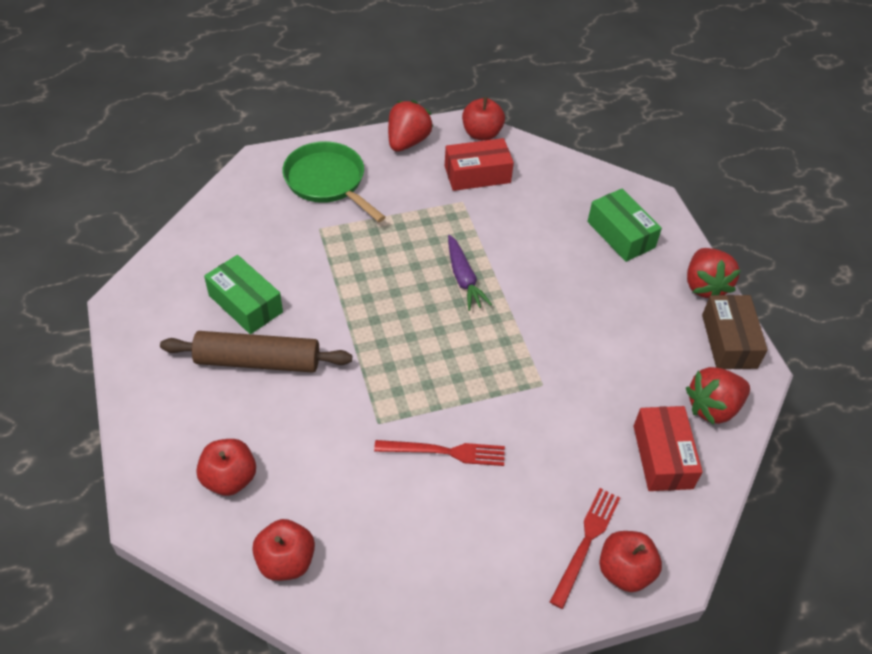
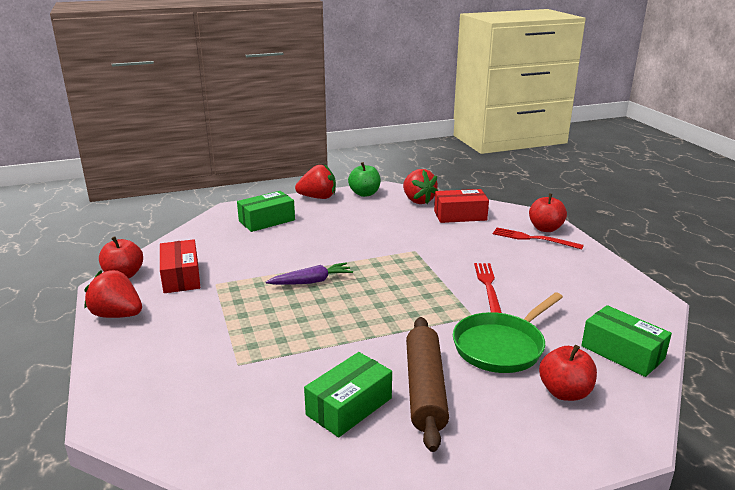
camera: 90 degrees left, 25 degrees down
red apple [252,519,315,581] -> green box [581,305,672,377]
green pan [283,141,386,222] -> green pan moved to [453,292,563,373]
brown box [702,295,768,369] -> green apple [348,162,381,197]

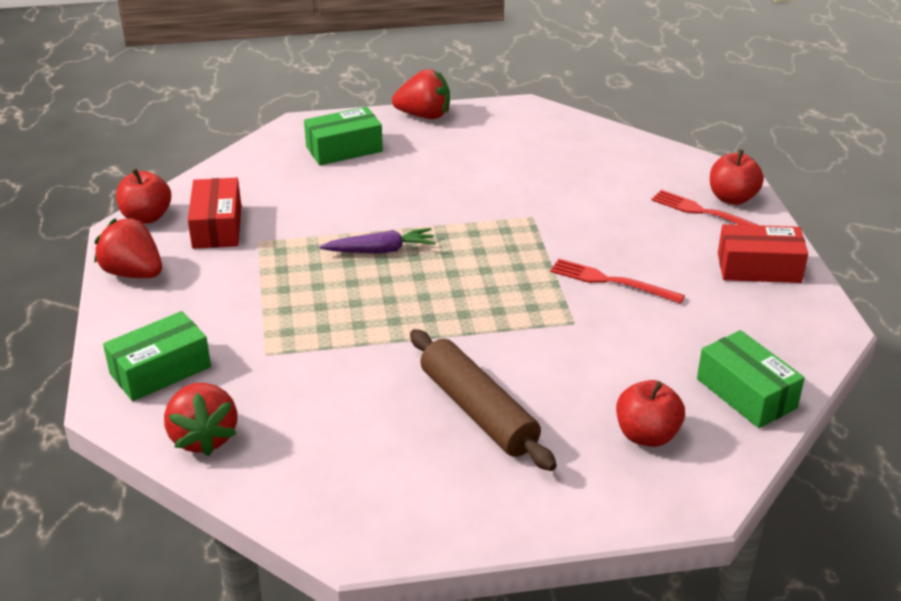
camera: 10 degrees right, 10 degrees up
green box [304,352,392,437] -> green box moved to [103,311,211,401]
green apple [348,162,381,197] -> none
red strawberry [403,169,438,204] -> red strawberry moved to [164,383,237,456]
brown rolling pin [406,317,449,452] -> brown rolling pin turned 45 degrees counterclockwise [410,329,557,471]
red box [434,189,489,223] -> red box moved to [718,224,808,283]
green pan [453,292,563,373] -> none
red fork [474,263,502,313] -> red fork turned 75 degrees counterclockwise [550,259,685,304]

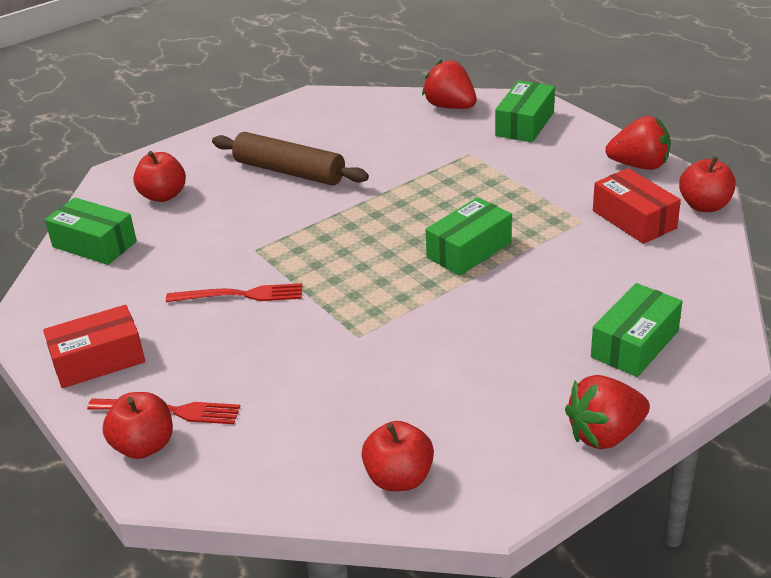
camera: 155 degrees right, 0 degrees up
purple carrot [320,228,436,253] -> green box [425,197,512,276]
none -> red apple [361,421,434,491]

